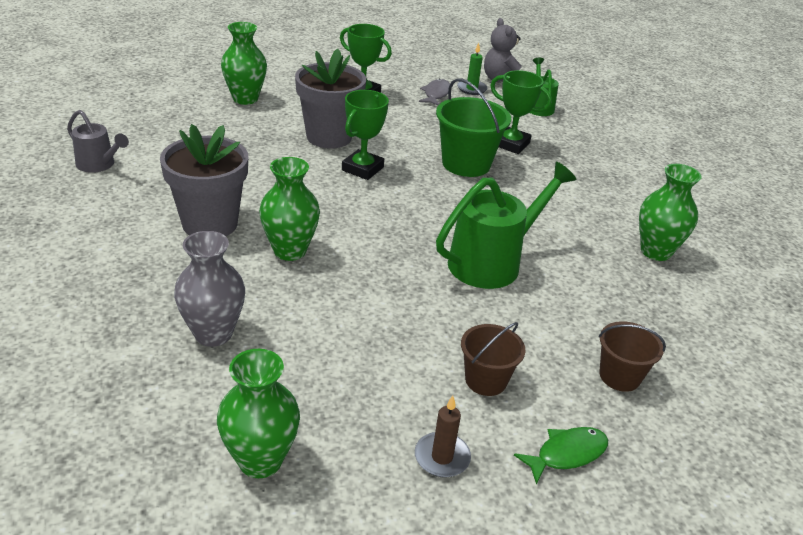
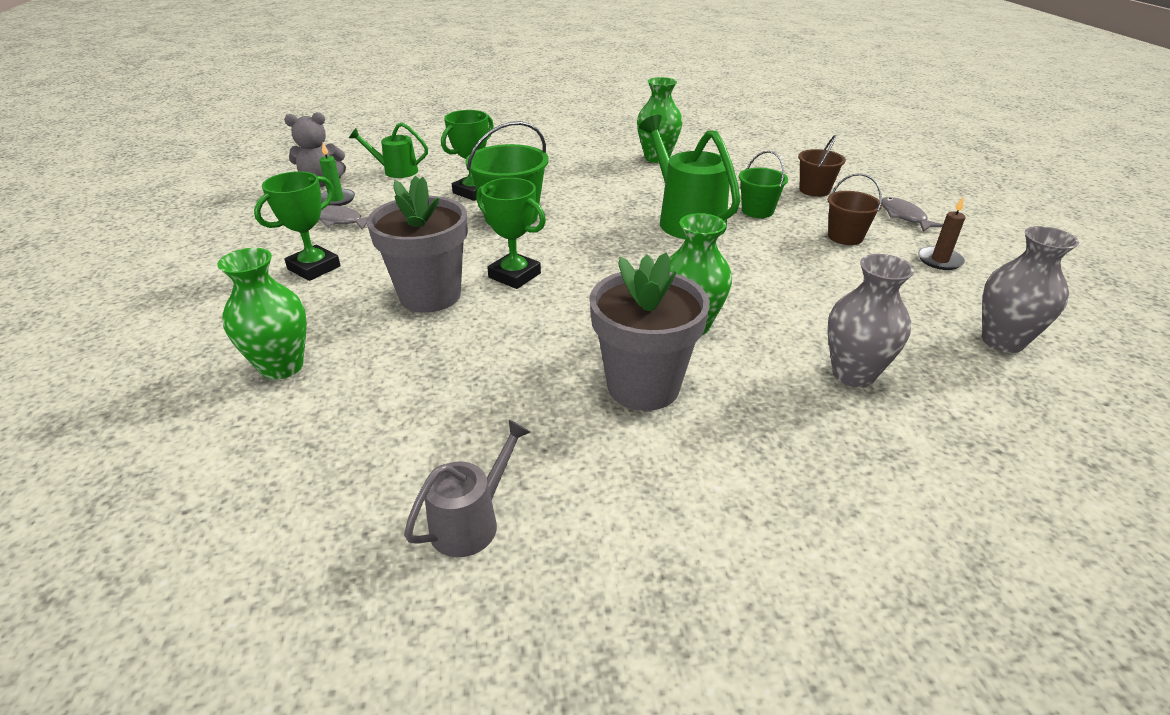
camera: 80 degrees left, 0 degrees up
green vase [217,349,300,478] -> grey vase [982,226,1079,353]
green fish [514,427,608,485] -> grey fish [882,197,943,232]
none -> green bucket [739,151,788,218]

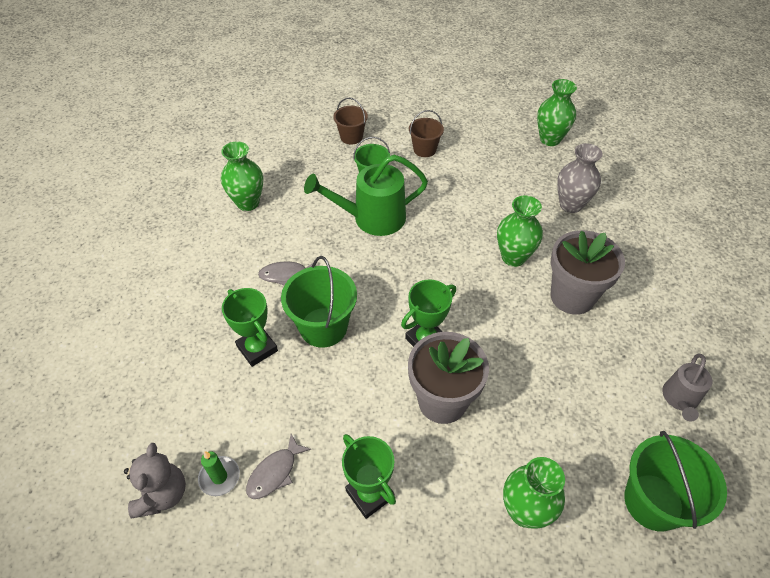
camera: 75 degrees left, 15 degrees up
green watering can [349,122,428,178] -> none
grey watering can [404,420,530,557] -> grey watering can turned 120 degrees counterclockwise [662,353,712,422]
grey fish [882,197,943,232] -> grey fish moved to [258,262,317,285]
brown candle [918,197,965,270] -> none
grey vase [982,226,1079,353] -> green vase [537,79,577,146]
none -> green bucket [624,431,727,531]

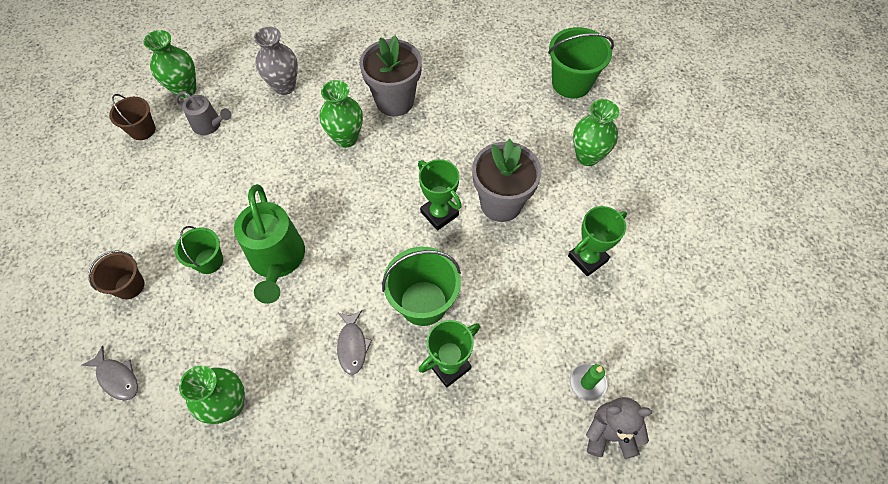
camera: 90 degrees left, 10 degrees up
grey fish [246,434,311,499] -> grey fish moved to [82,345,138,400]
brown bucket [409,110,444,157] -> brown bucket moved to [109,94,156,140]
grey watering can [662,353,712,422] -> grey watering can moved to [176,91,232,135]

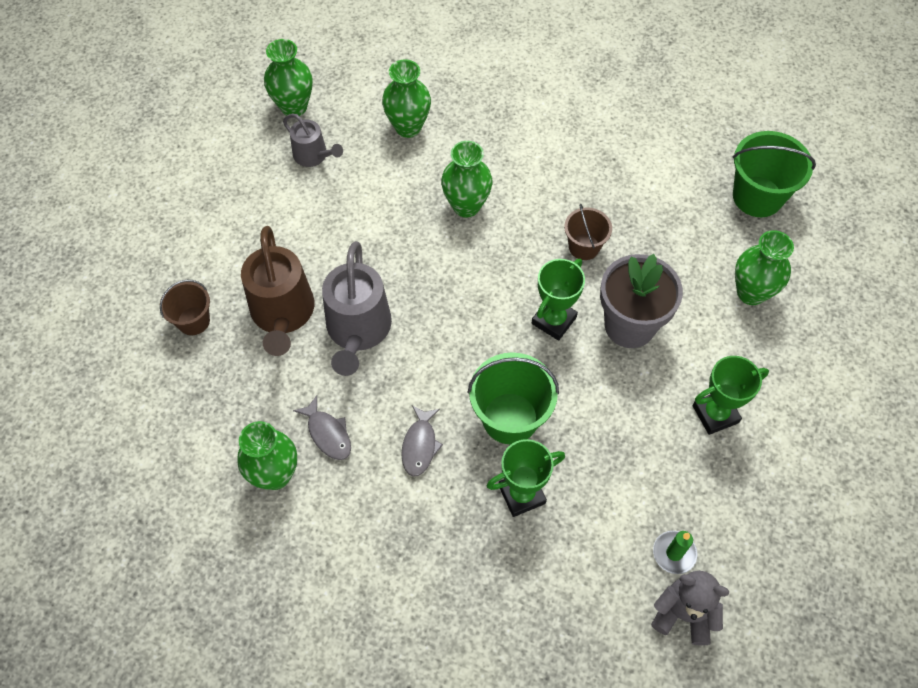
camera: 15 degrees right, 0 degrees up
grey fish [82,345,138,400] -> grey fish moved to [293,396,351,460]
brown bucket [109,94,156,140] -> brown bucket moved to [564,204,612,260]
green bucket [175,226,223,274] -> brown watering can [241,226,314,356]
green watering can [234,184,305,304] -> grey watering can [322,241,392,376]
grey vase [254,27,298,95] -> green vase [382,59,431,138]
grey flower pot [360,35,422,116] -> none
green trophy [418,159,462,230] -> green trophy turned 60 degrees clockwise [532,259,585,341]

